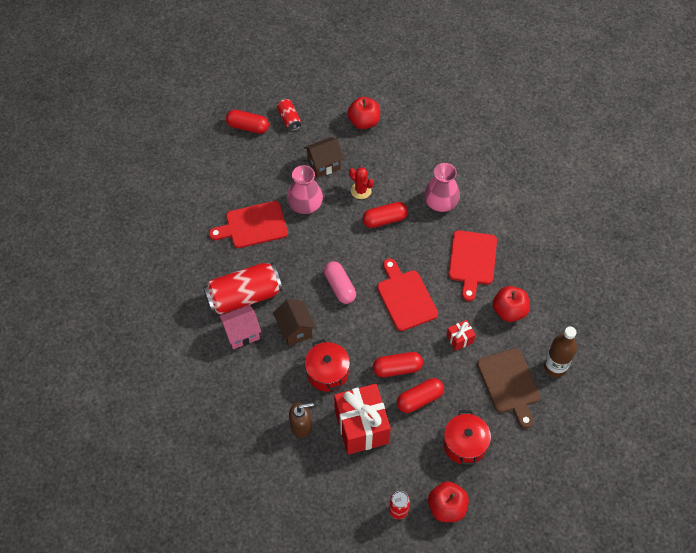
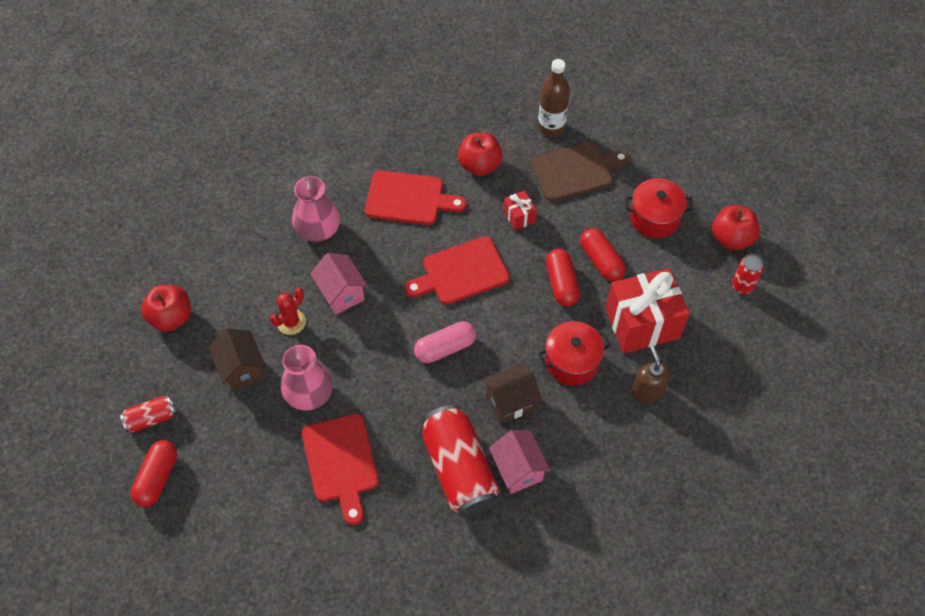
camera: 90 degrees left, 0 degrees up
red capsule [362,202,408,228] -> pink house [310,253,368,315]

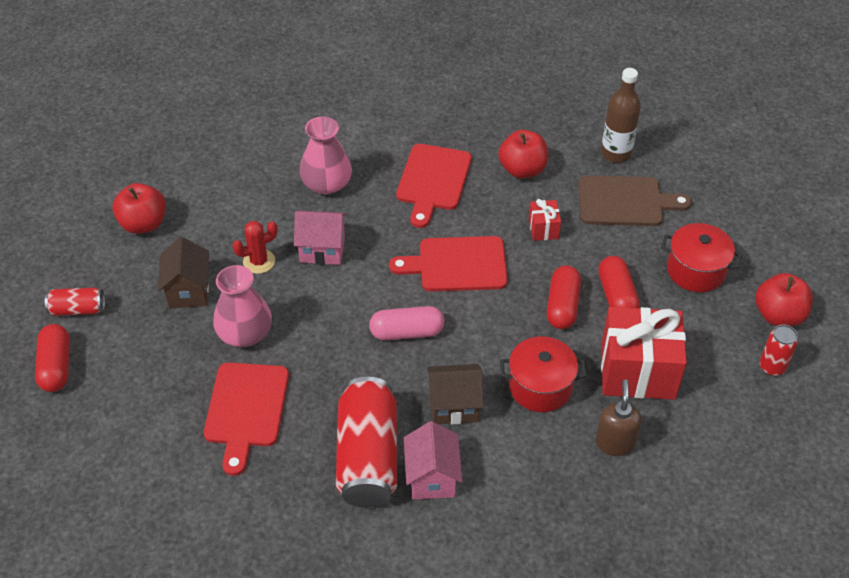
camera: 20 degrees right, 10 degrees down
red capsule [130,440,177,507] -> red capsule turned 45 degrees counterclockwise [35,324,70,392]
pink house [310,253,368,315] -> pink house turned 75 degrees counterclockwise [294,210,347,265]
red cutting board [365,170,466,225] -> red cutting board turned 75 degrees clockwise [396,144,472,228]

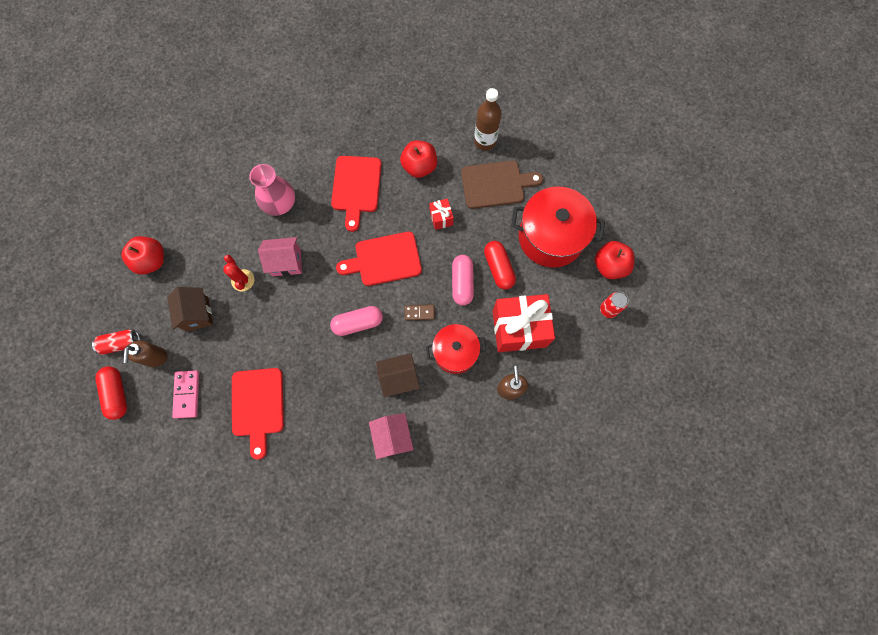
camera: 10 degrees left, 25 degrees up
pink vase [213,265,272,347] -> none
red cactus [232,221,278,274] -> red cactus turned 75 degrees counterclockwise [223,255,254,291]
red can [336,377,397,508] -> none
red capsule [547,265,581,329] -> pink capsule [452,255,474,306]
red pot [661,223,742,292] -> red pot [511,186,605,268], size x1.60
none -> brown soap dispenser [123,341,167,367]
none -> pink domino [172,370,199,419]
none -> brown domino [405,305,435,320]

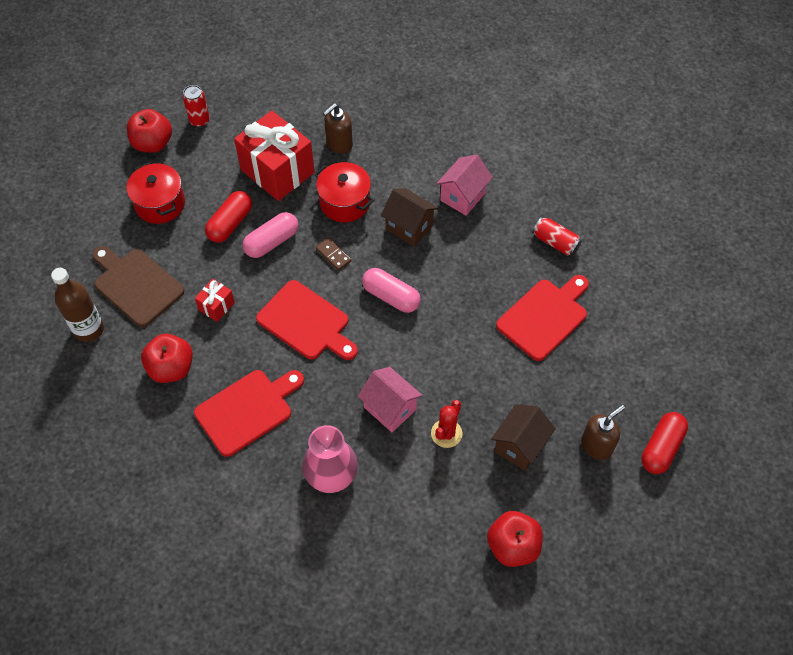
camera: 130 degrees left, 15 degrees down
red can [92,330,140,355] -> red can moved to [533,217,582,256]
pink domino [172,370,199,419] -> none
red pot [511,186,605,268] -> red pot [126,162,185,224], size x0.63

